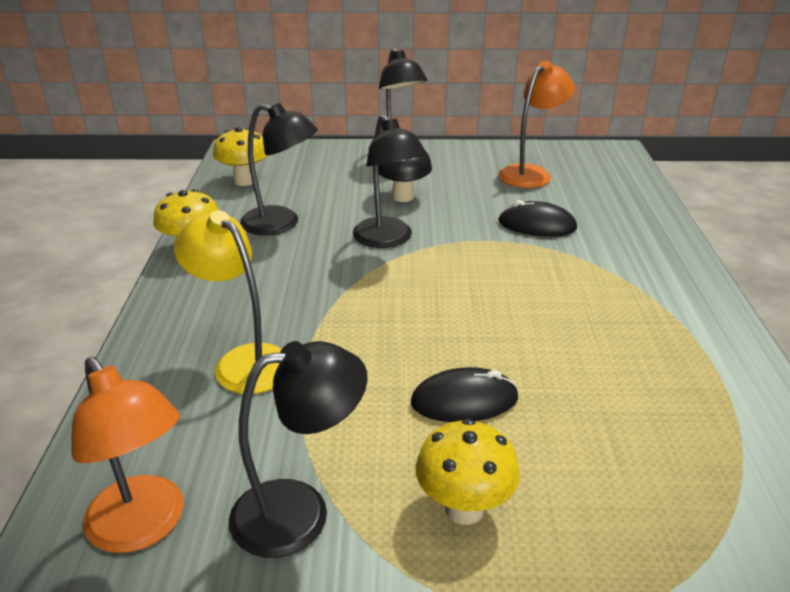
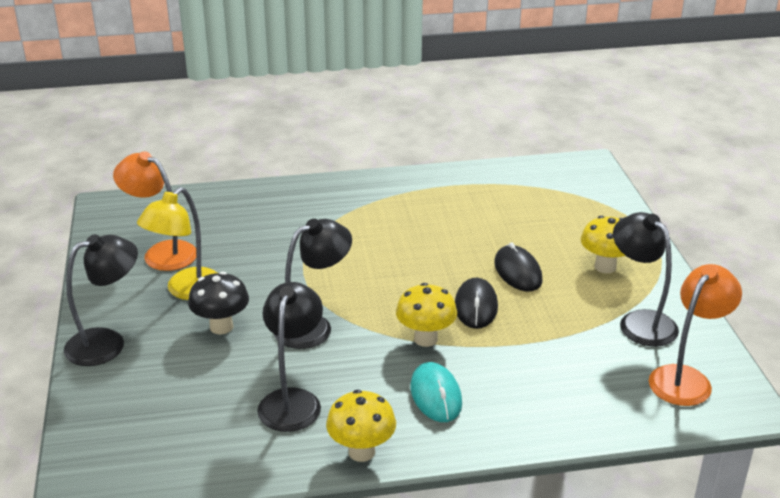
camera: 100 degrees left, 0 degrees up
yellow lamp [174,210,282,394] -> yellow lamp moved to [137,187,218,300]
yellow mushroom [213,127,267,186] -> yellow mushroom moved to [396,283,457,347]
black mouse [499,200,577,237] -> black mouse moved to [455,278,498,329]
none -> turquoise mouse [410,362,462,422]

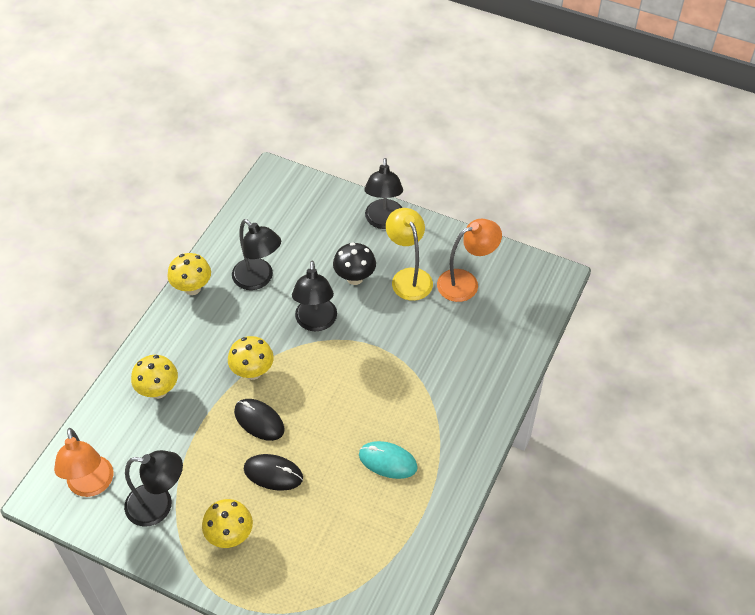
camera: 125 degrees right, 20 degrees up
turquoise mouse [410,362,462,422] -> turquoise mouse moved to [359,441,418,479]
none -> yellow mushroom [131,355,178,399]

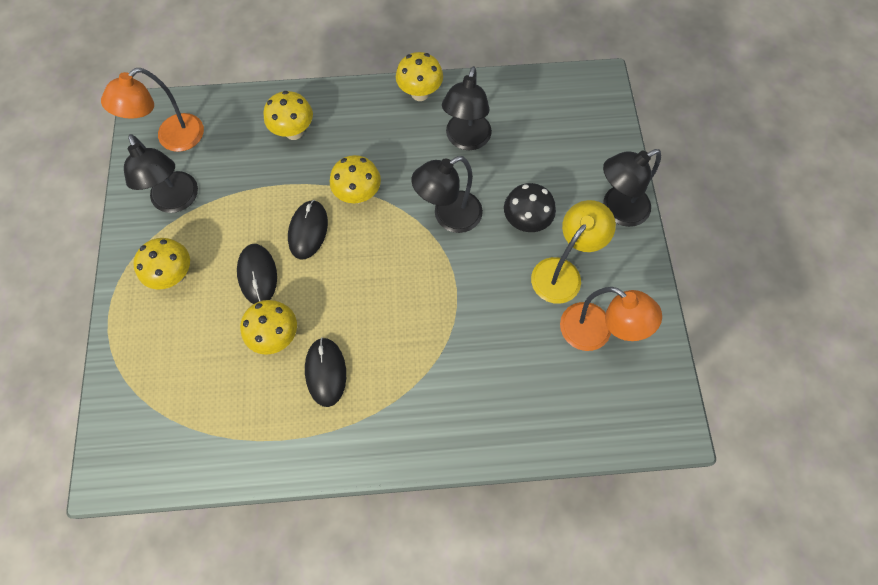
camera: 60 degrees right, 15 degrees up
turquoise mouse [359,441,418,479] -> black mouse [305,337,346,407]
none -> yellow mushroom [240,300,297,355]

